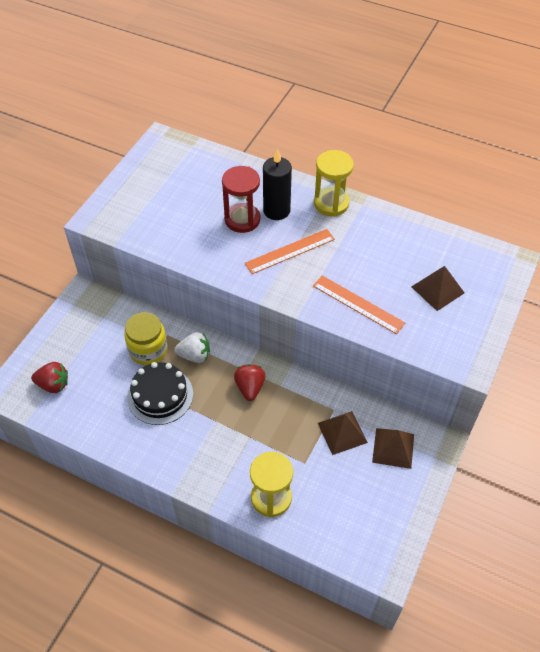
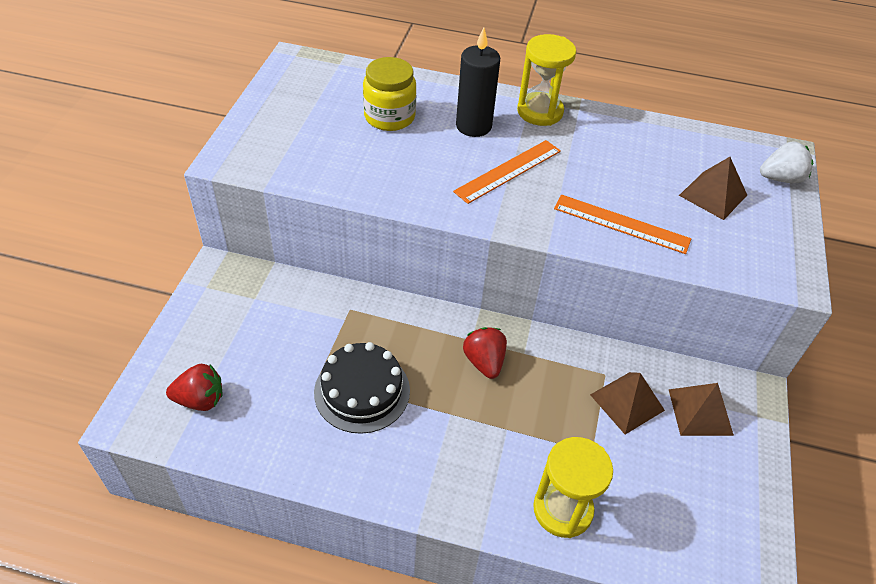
camera: 15 degrees left, 5 degrees down
yellow jar [124,312,168,365] -> yellow jar moved to [363,57,416,131]
white strawberry [174,332,210,363] -> white strawberry moved to [760,141,813,183]
red hourglass [222,166,260,233] -> none

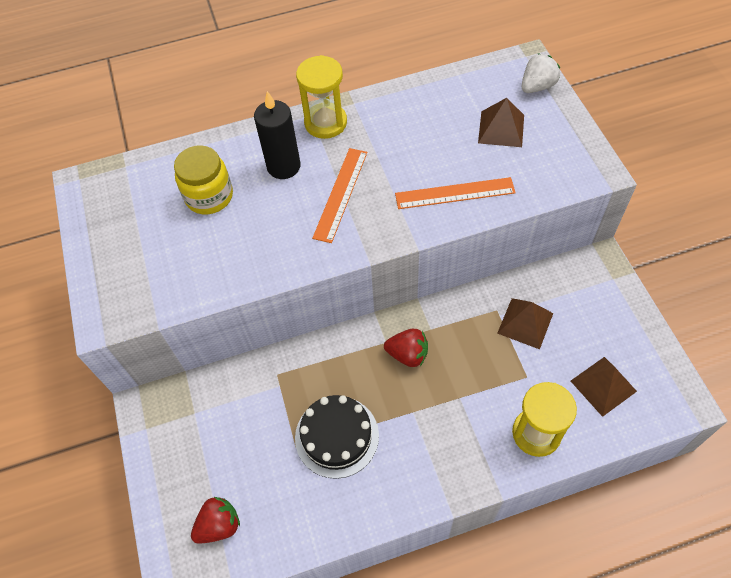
camera: 25 degrees left, 10 degrees up
red strawberry [463,327,507,379] -> red strawberry turned 150 degrees clockwise [384,329,428,367]
brown pyramid [668,383,734,436] -> brown pyramid moved to [571,357,637,417]

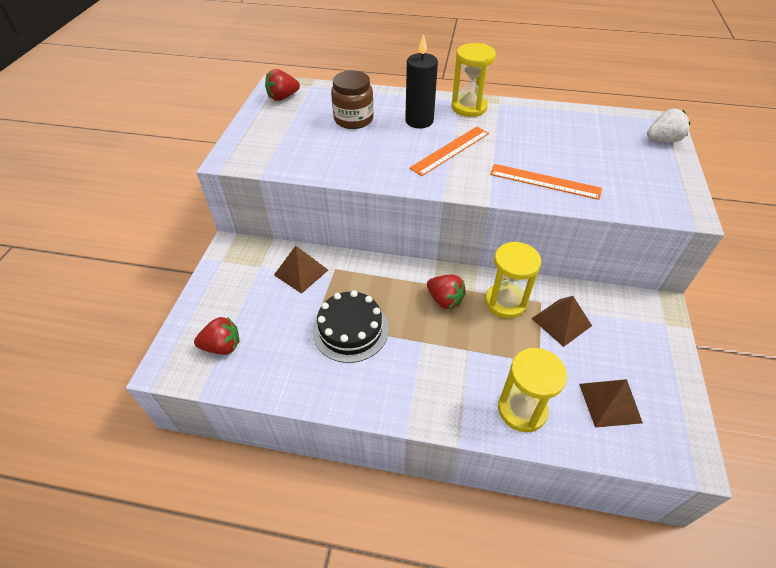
camera: 25 degrees right, 10 degrees down
yellow jar [174,145,233,214] -> brown jar [331,70,374,129]
brown pyramid [478,98,524,147] -> brown pyramid moved to [274,246,328,294]
none -> red strawberry [265,69,300,101]
none -> yellow hourglass [485,241,541,318]

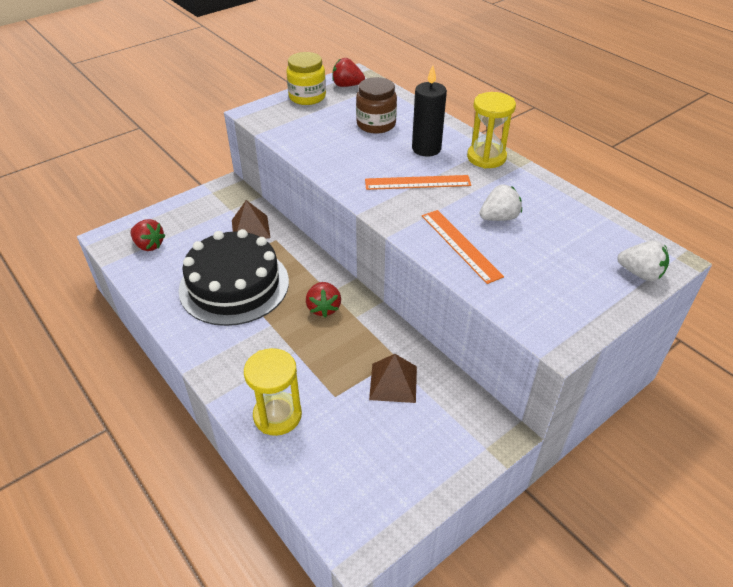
camera: 40 degrees right, 5 degrees down
black cake [312,290,389,363] -> black cake [178,229,289,326], size x1.54
yellow hourglass [485,241,541,318] -> none
brown pyramid [579,379,643,428] -> none
none -> yellow jar [286,52,326,105]
none -> white strawberry [480,184,522,221]

